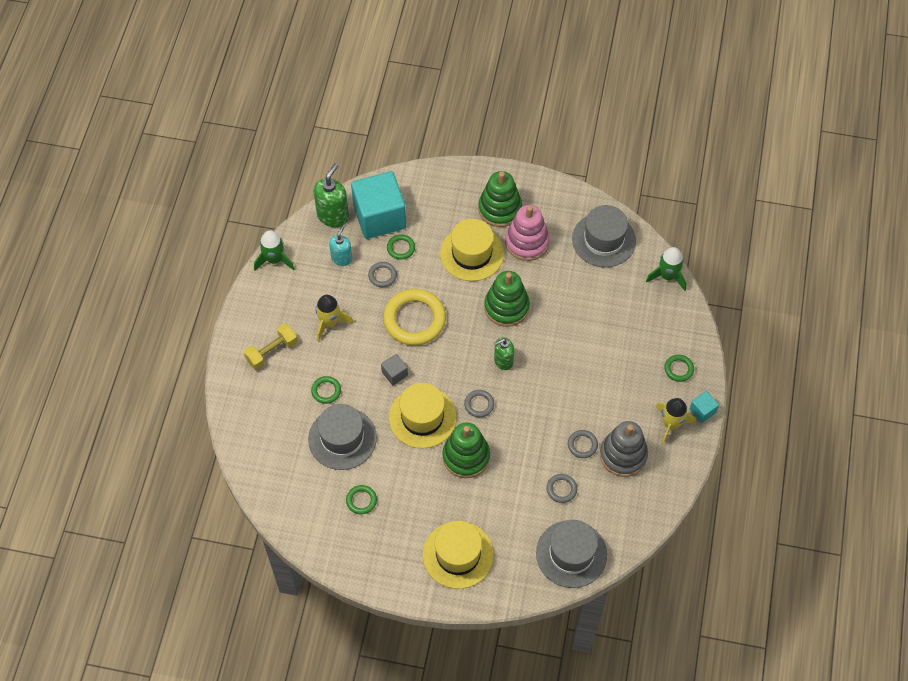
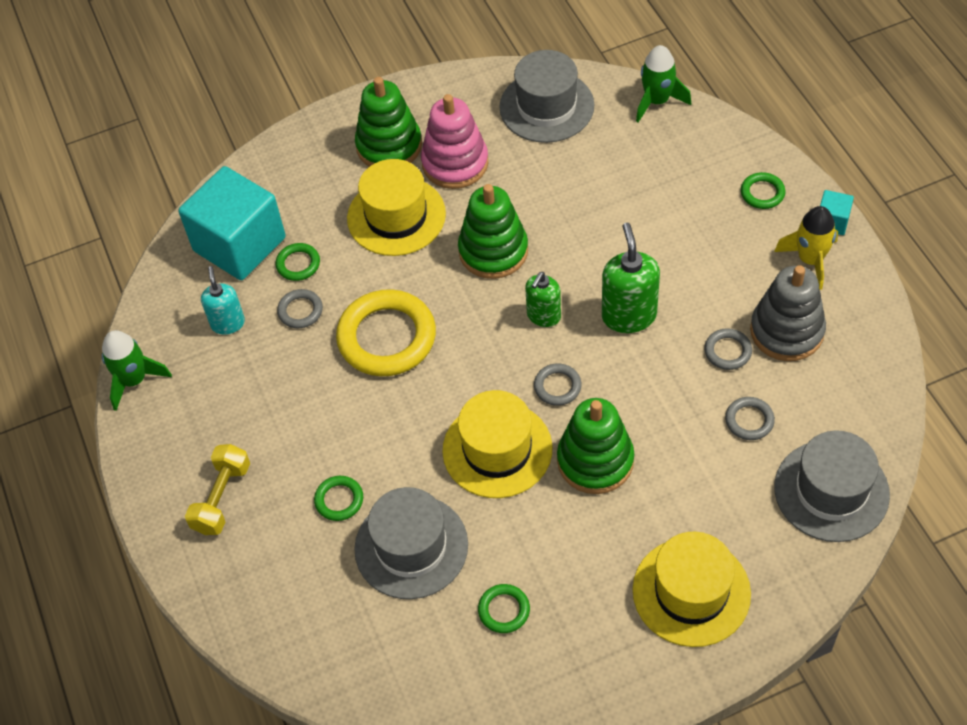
camera: 30 degrees left, 5 degrees down
green soap dispenser [313,164,349,227] -> green soap dispenser moved to [602,223,660,333]
yellow rocket [315,295,354,342] -> none
grey cube [381,354,408,385] -> none

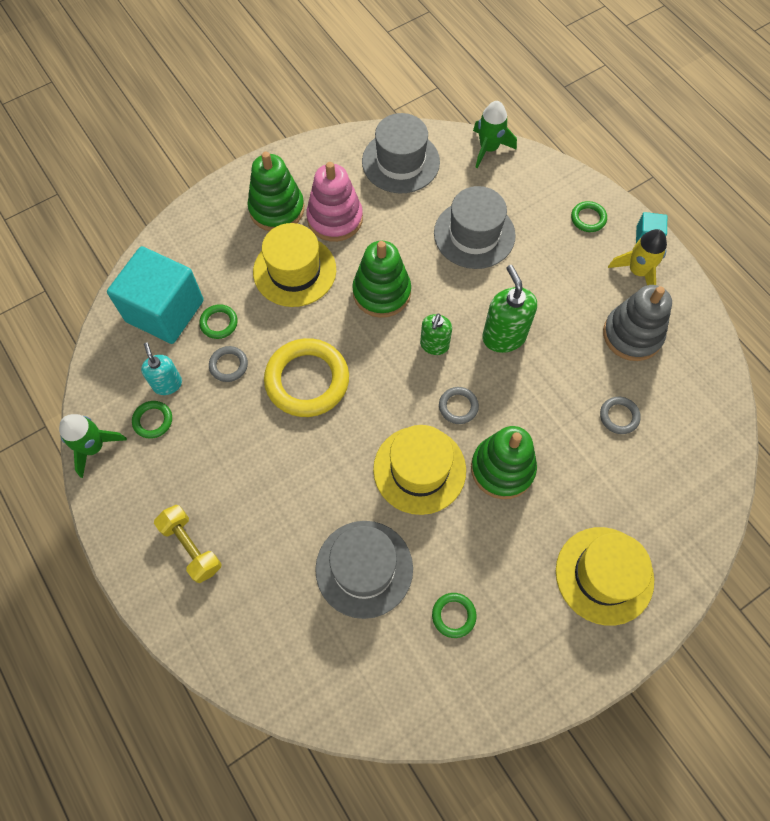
camera: 15 degrees left, 10 degrees up
yellow dumbbell [185,444,250,535] -> yellow dumbbell turned 45 degrees counterclockwise [154,505,221,583]
green ring [314,476,363,521] -> green ring moved to [132,401,172,439]
grey ring [704,328,752,370] -> none
grey hat [774,430,890,542] -> grey hat moved to [434,186,516,269]

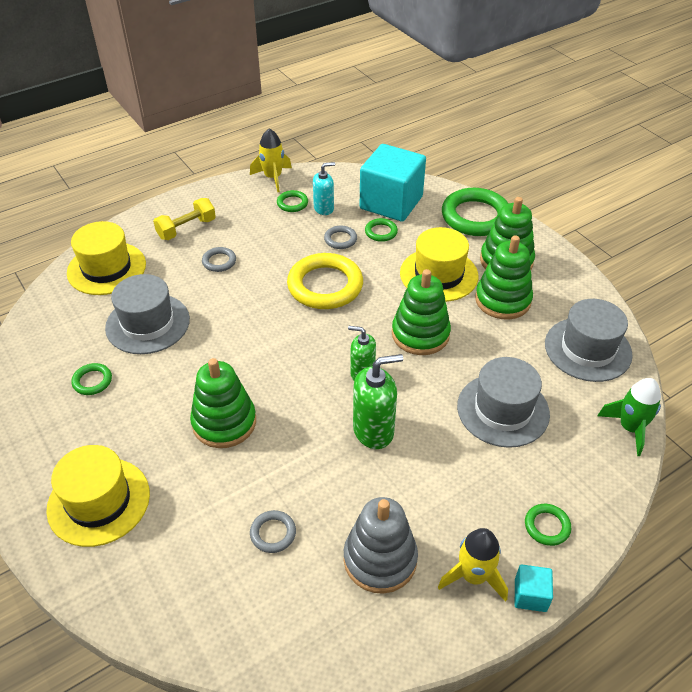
camera: 90 degrees right, 20 degrees down
green rocket [59,414,127,478] -> yellow rocket [250,128,292,192]
pink stacking toy [306,162,363,242] -> green stacking toy [475,235,533,319]
yellow hat [373,425,466,515] -> yellow hat moved to [67,221,146,295]
grey ring [439,387,479,424] -> grey ring moved to [202,247,236,272]
none -> green ring [442,188,509,236]

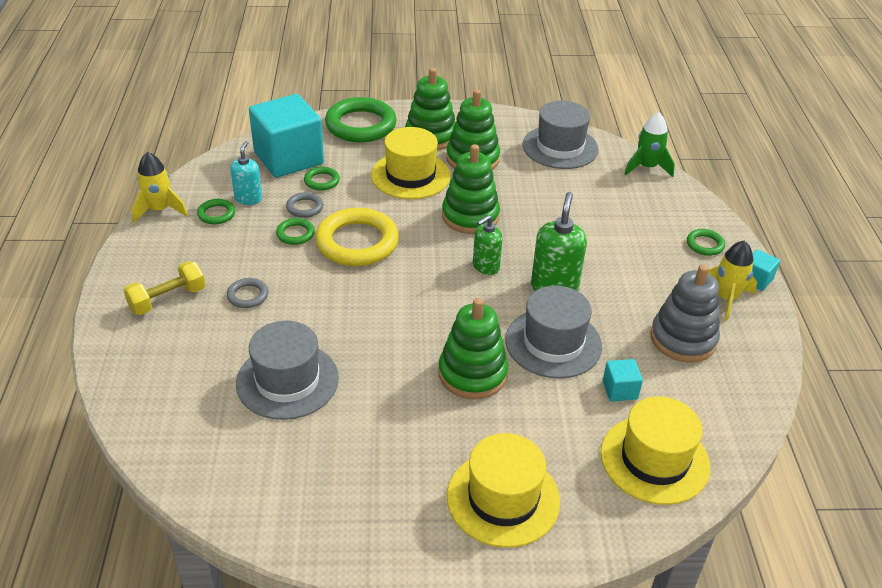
camera: 60 degrees left, 5 degrees down
yellow hat [67,221,146,295] -> yellow hat moved to [601,396,710,505]
green ring [71,363,112,395] -> green ring moved to [276,218,315,245]
yellow dumbbell [153,198,216,240] -> yellow dumbbell turned 60 degrees clockwise [123,261,205,315]
grey ring [250,510,296,553] -> turquoise cube [603,359,643,402]
grey hat [457,357,550,448] -> grey hat moved to [505,285,602,379]

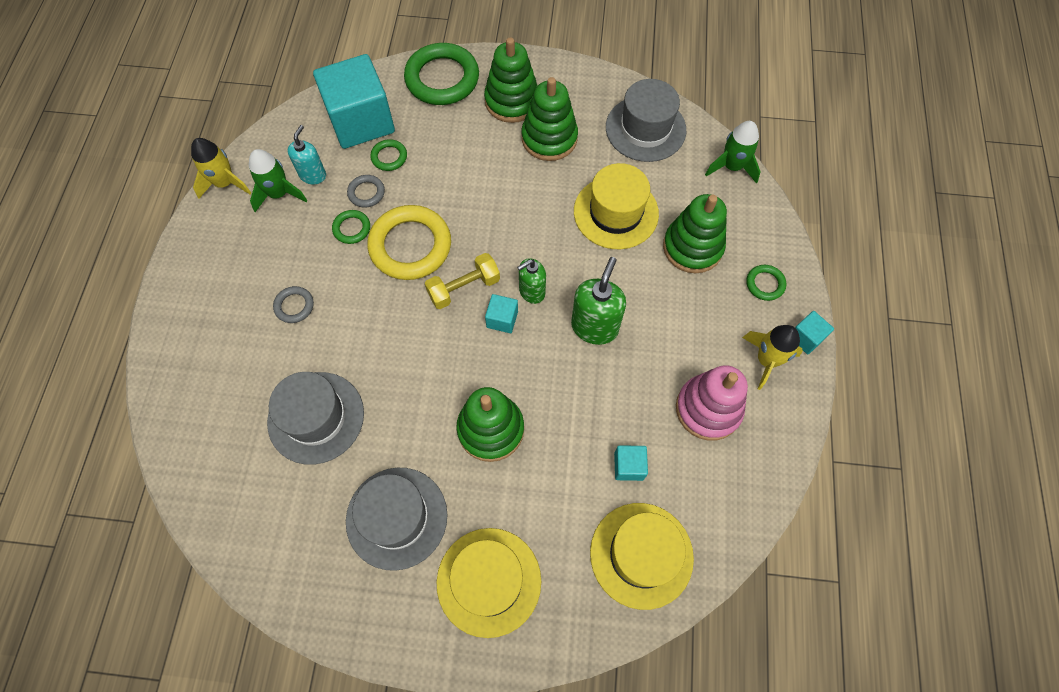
camera: 10 degrees right, 25 degrees up
yellow dumbbell [123,261,205,315] -> yellow dumbbell moved to [425,253,500,309]
green ring [197,199,235,224] -> green rocket [249,149,307,212]
yellow hat [371,127,451,199] -> yellow hat moved to [574,163,659,249]
green stacking toy [442,144,500,234] -> green stacking toy moved to [663,194,727,273]
grey hat [505,285,602,379] -> grey hat moved to [346,468,448,571]
grey stacking toy [650,264,720,363] -> pink stacking toy [676,365,748,441]
none -> turquoise cube [485,294,518,333]

